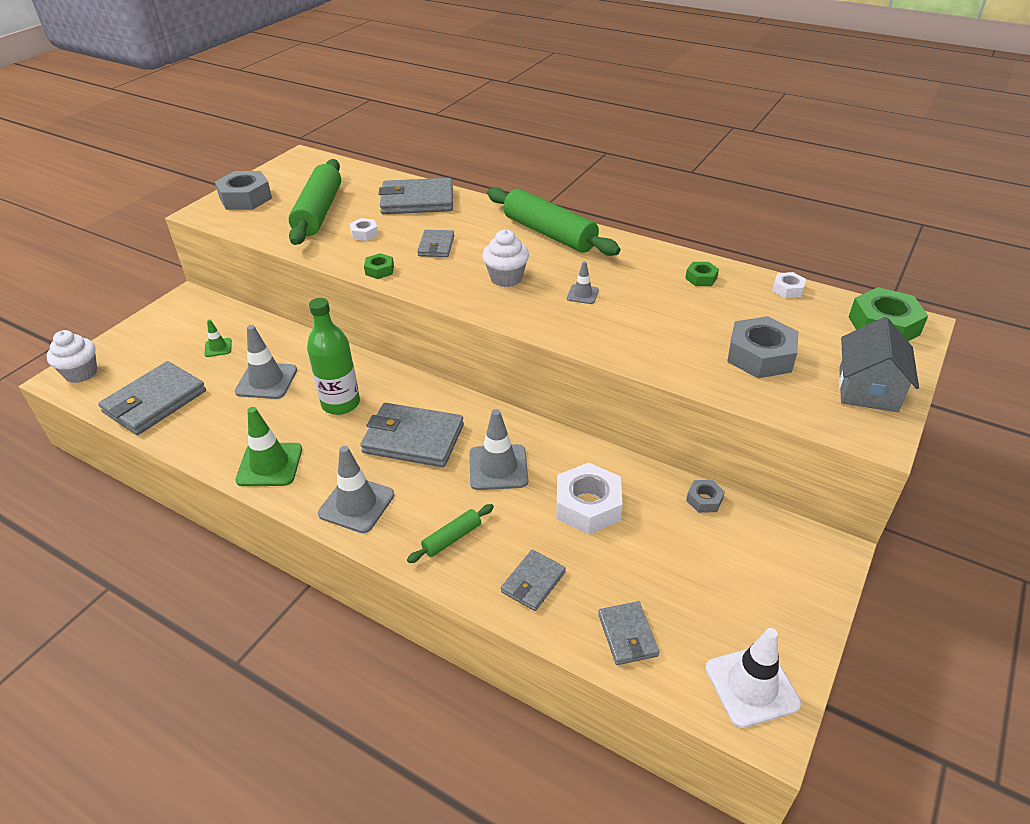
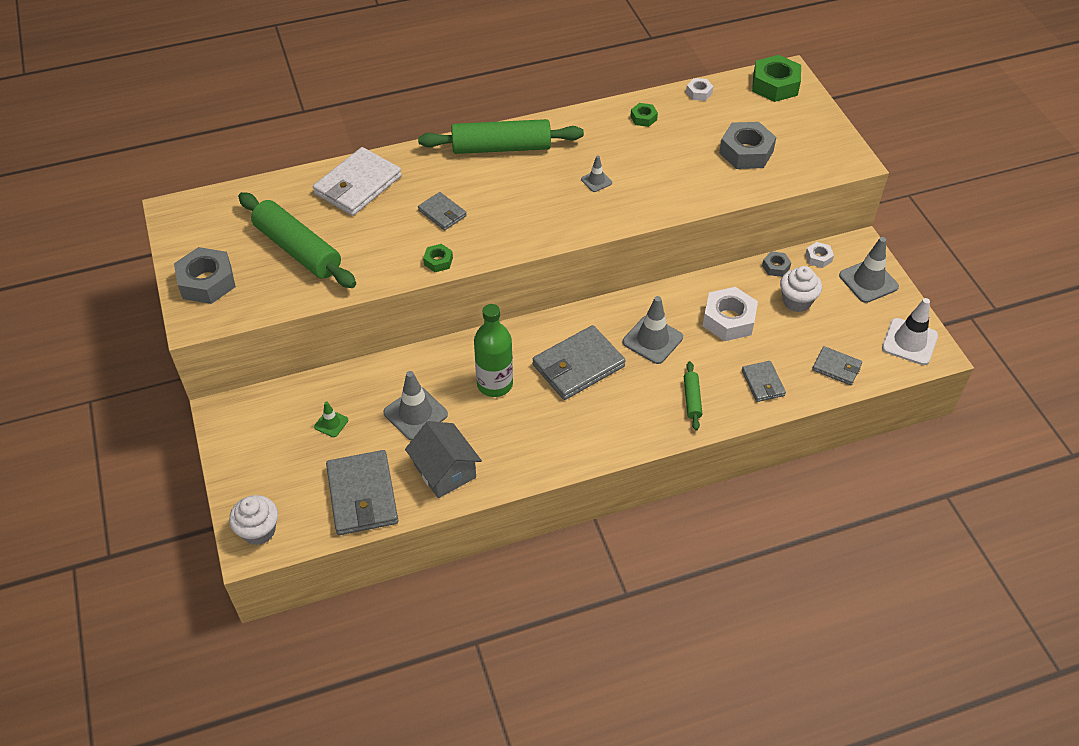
camera: 50 degrees left, 10 degrees up
green traffic cone [236,407,302,486] -> none
grey traffic cone [318,446,394,533] -> grey traffic cone moved to [839,237,899,303]
white nut [350,218,378,241] -> white nut moved to [805,242,834,268]
grey wallet [379,178,453,214] -> white wallet [313,147,402,216]
white cupcake [482,229,529,287] -> white cupcake moved to [780,266,822,312]
grey house [839,317,919,412] -> grey house moved to [405,421,482,498]

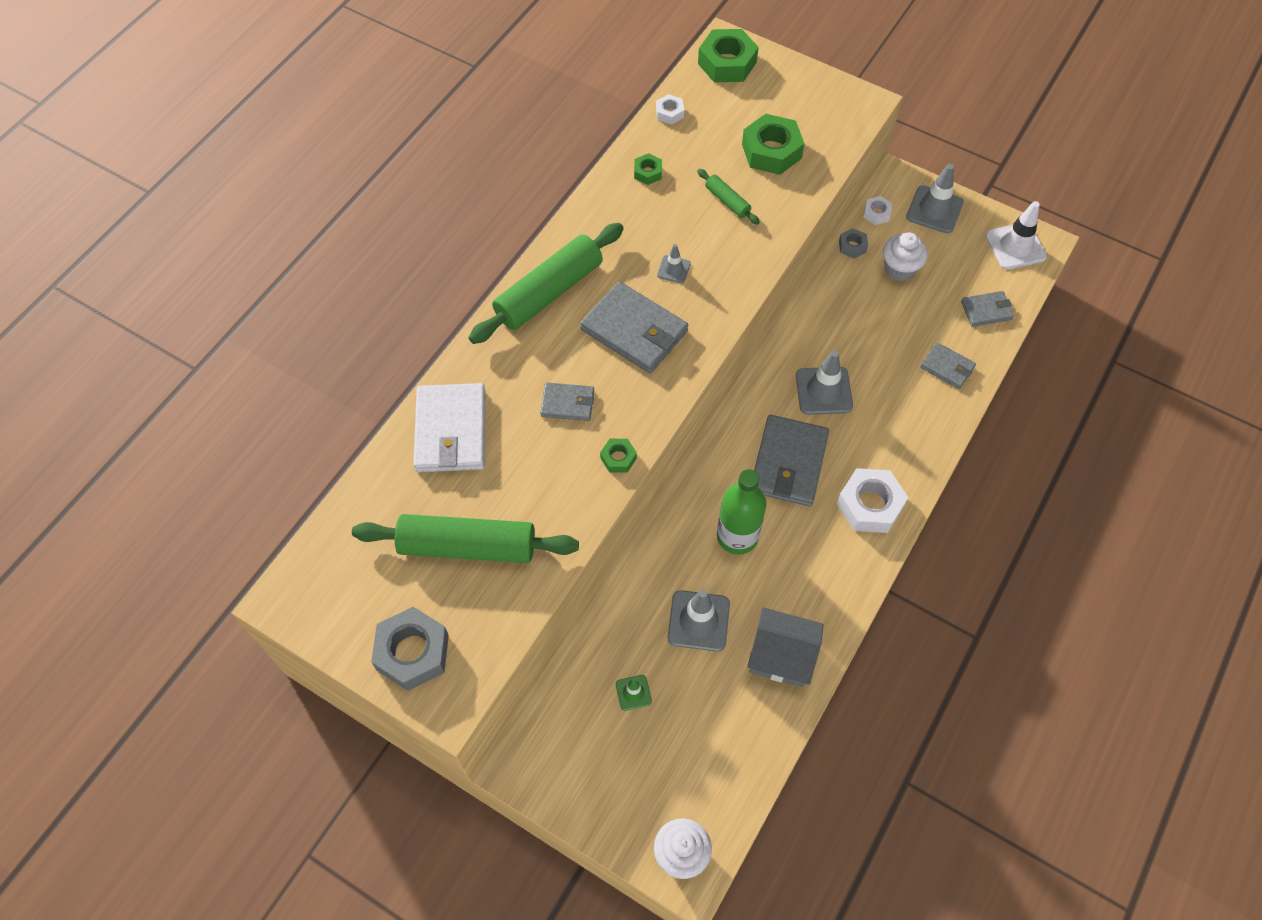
camera: 40 degrees left, 10 degrees up
grey wallet [326,450,399,535] -> grey wallet moved to [580,281,688,373]
green rolling pin [684,361,702,430] -> green rolling pin moved to [697,169,760,225]
white nut [703,287,758,341] -> white nut moved to [836,468,908,533]
grey nut [719,122,776,169] -> green nut [742,114,805,175]

